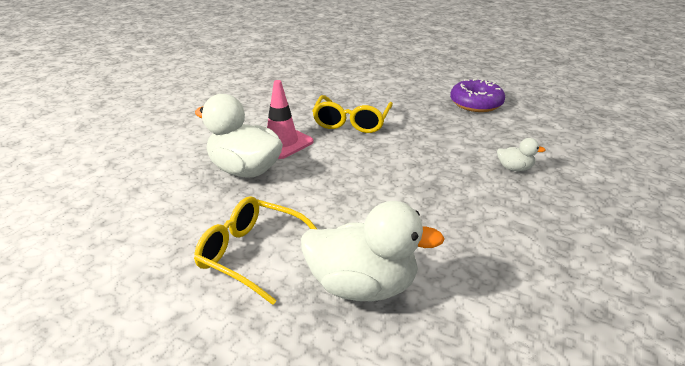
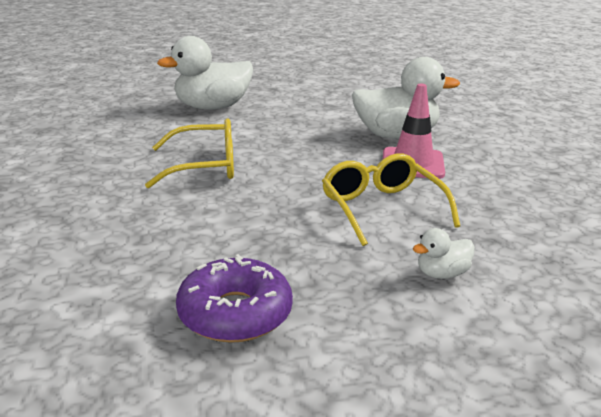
camera: 145 degrees right, 5 degrees down
yellow glasses [194,196,317,305] -> yellow glasses moved to [145,118,234,188]
white duck [497,138,546,171] -> white duck moved to [413,228,475,279]

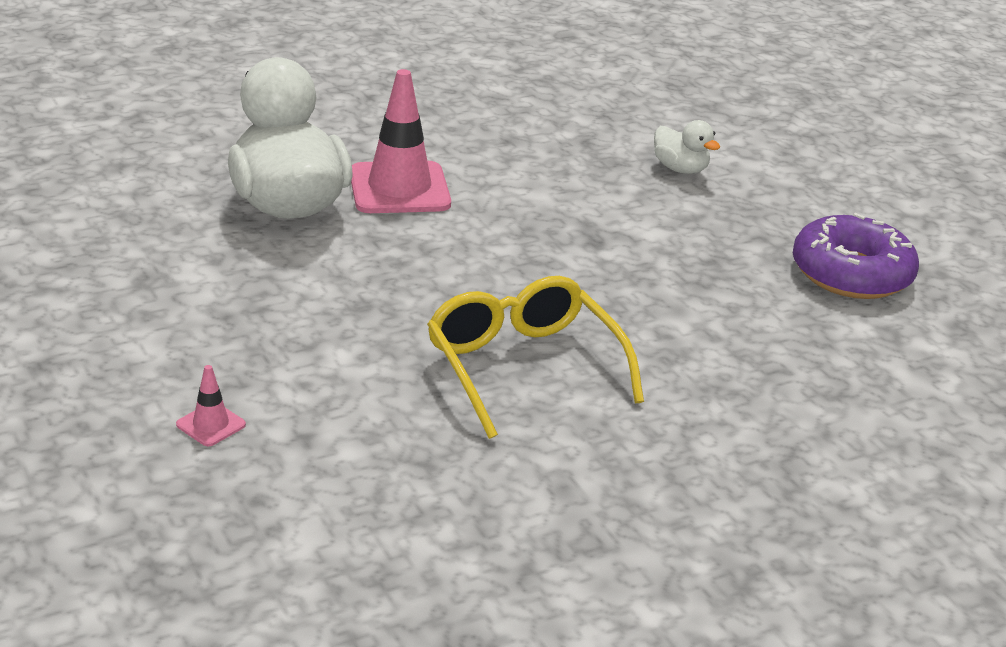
camera: 110 degrees left, 5 degrees up
white duck [157,36,253,110] -> pink traffic cone [176,365,246,446]
yellow glasses [322,153,460,246] -> none

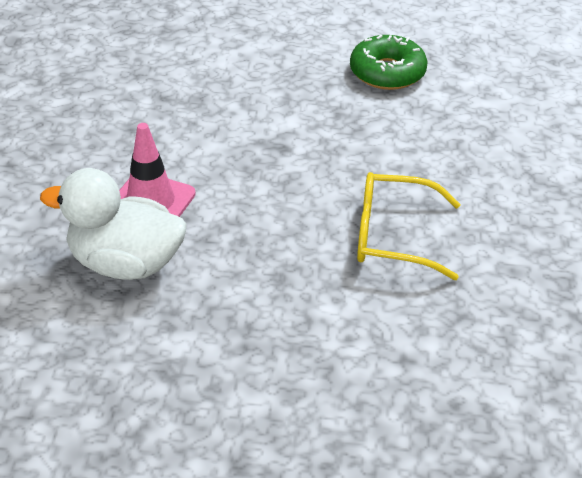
camera: 55 degrees left, 10 degrees up
pink traffic cone [176,365,246,446] -> none
white duck [654,120,720,174] -> none
purple donut [793,213,919,299] -> green donut [350,35,428,90]

